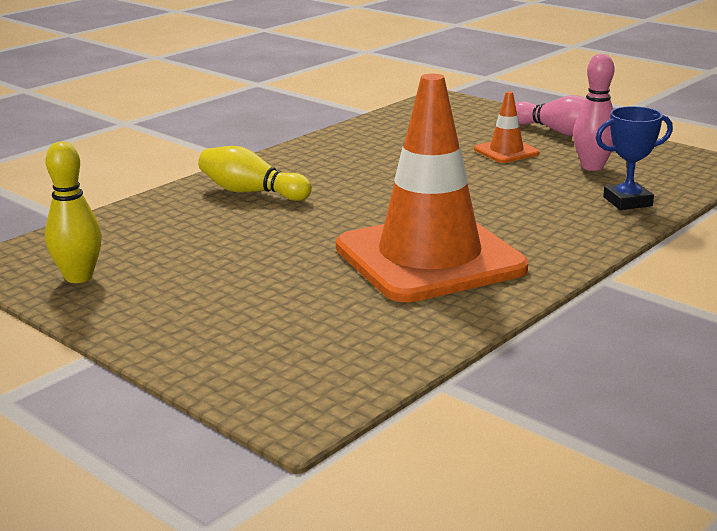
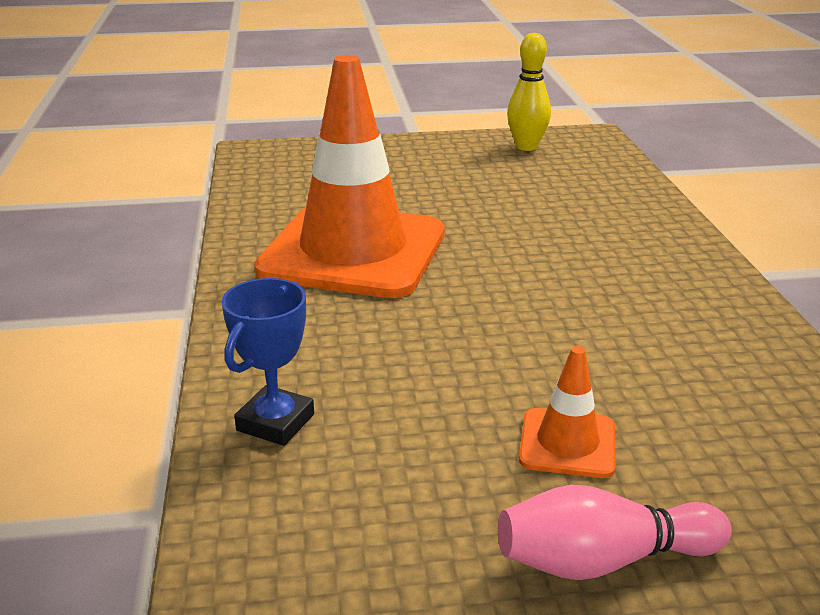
camera: 130 degrees right, 5 degrees up
yellow bowling pin [198,146,312,201] -> none
pink bowling pin [573,54,615,171] -> none

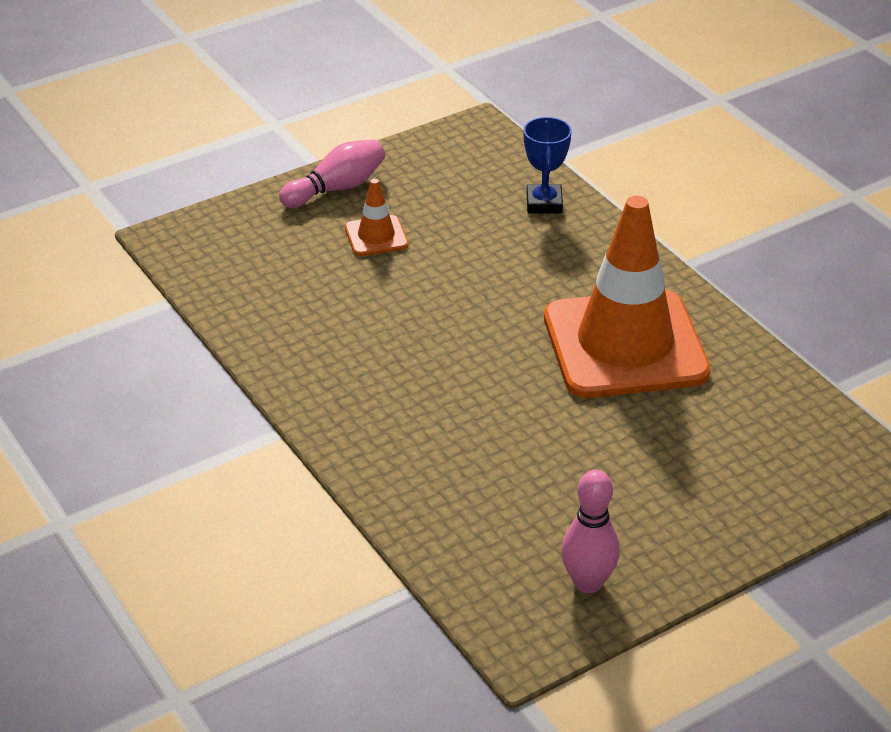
camera: 155 degrees right, 10 degrees up
yellow bowling pin [507,33,551,151] -> pink bowling pin [561,470,620,593]

